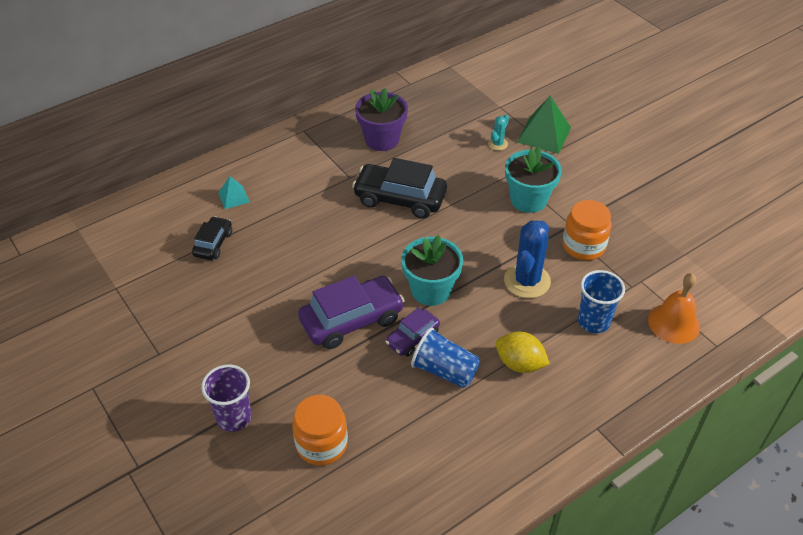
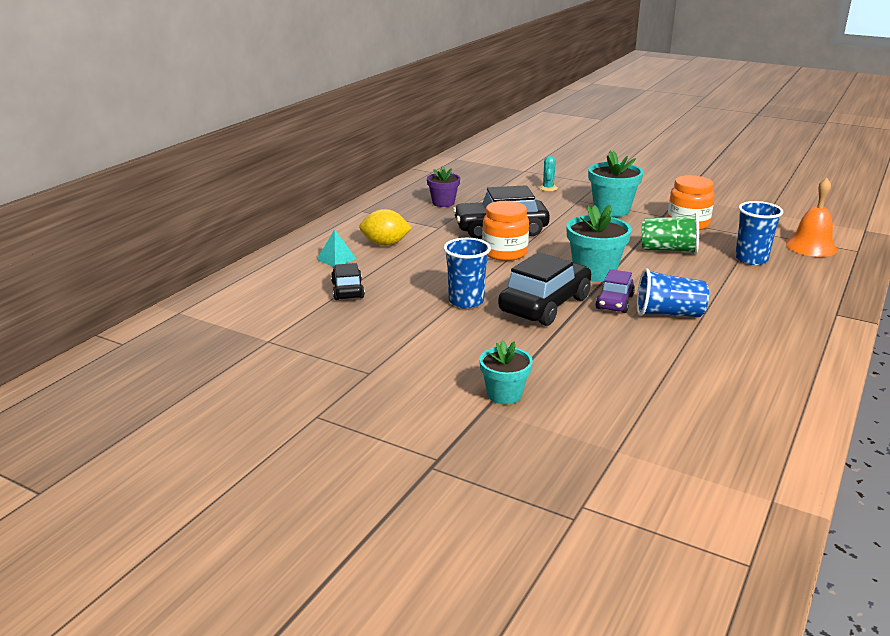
camera: 25 degrees left, 20 degrees down
purple cup [201,365,252,432] -> turquoise flower pot [479,341,533,404]
orange jar [292,395,348,466] -> orange jar moved to [482,201,529,261]
purple car [298,276,405,349] -> black car [498,252,591,326]
purple flower pot [355,88,408,151] -> purple flower pot [427,166,460,207], size x0.64
yellow lemon [496,332,550,373] -> yellow lemon moved to [359,209,412,246]
blue cactus [504,221,551,298] -> green cup [642,213,699,254]
green pyramid [517,96,571,154] -> none
none -> blue cup [443,238,491,309]

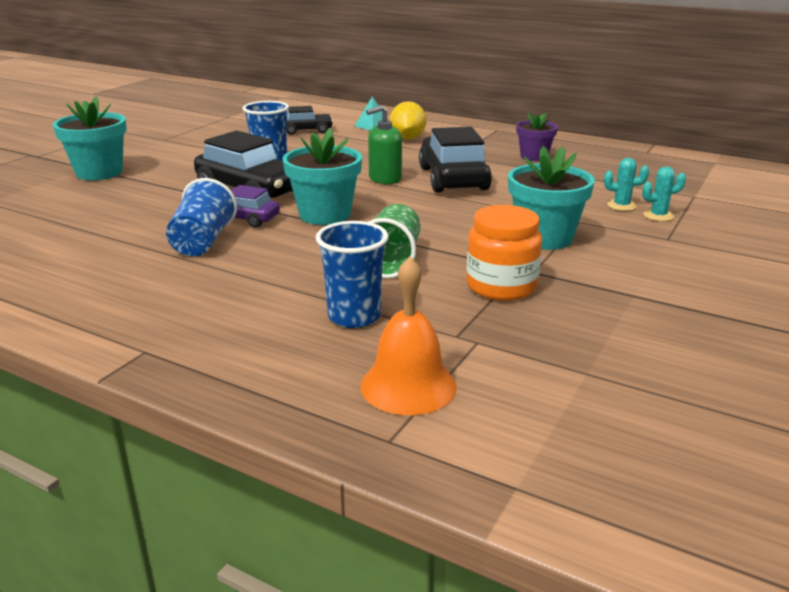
camera: 90 degrees right, 0 degrees up
turquoise flower pot [479,341,533,404] -> turquoise flower pot [52,96,127,180], size x1.56
orange jar [482,201,529,261] -> green soap dispenser [366,105,402,184]
none -> turquoise cactus [642,166,686,221]

